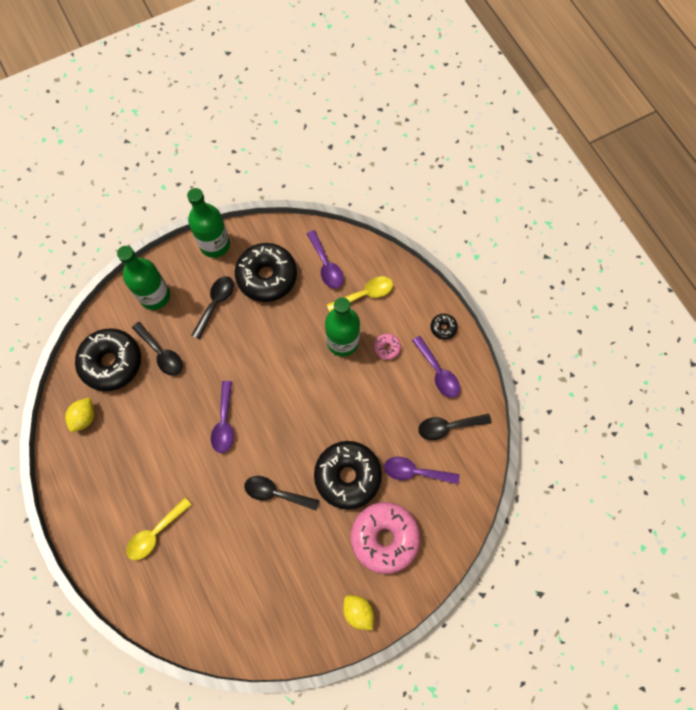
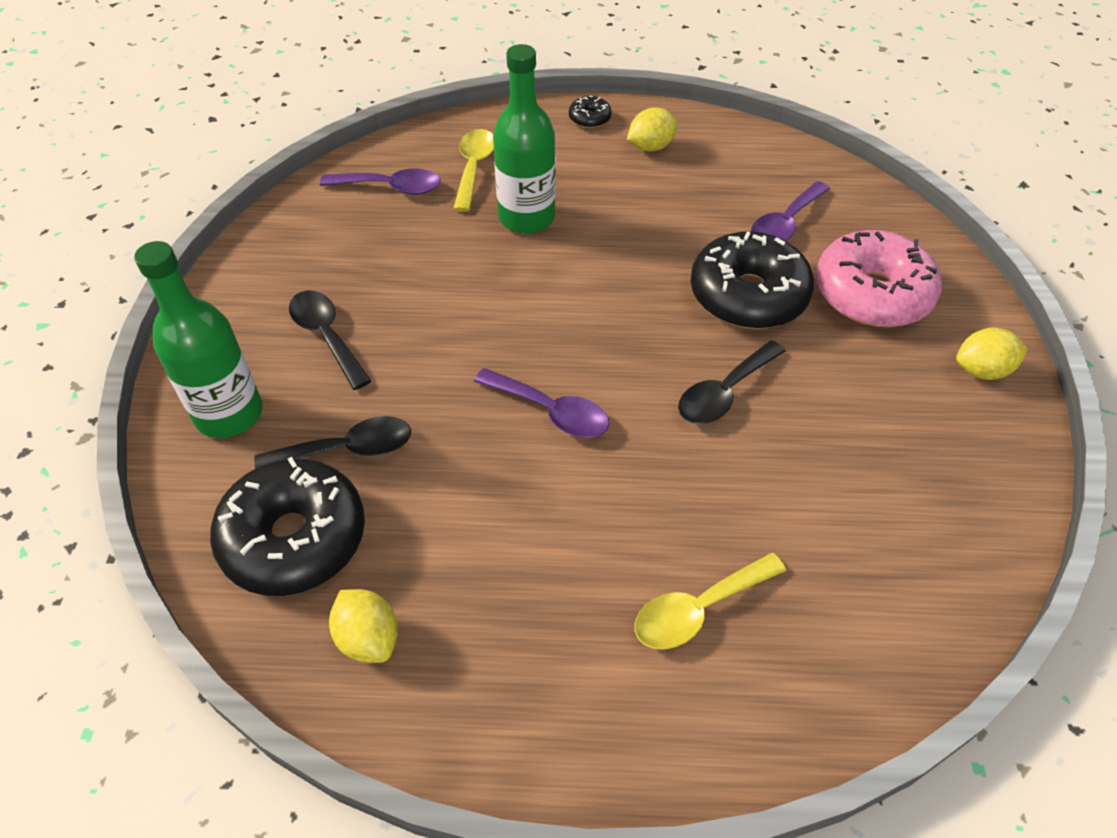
camera: 60 degrees left, 20 degrees down
yellow spoon [126,498,192,560] -> yellow spoon turned 75 degrees clockwise [634,553,786,650]
green bottle [187,188,230,258] -> none
black donut [235,243,297,302] -> none
pink donut [374,334,401,360] -> none
purple spoon [412,336,460,398] -> yellow lemon [627,107,678,152]
black spoon [418,414,492,440] -> none

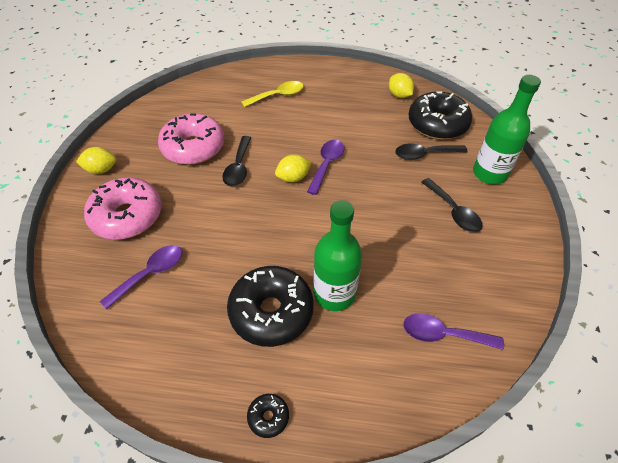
camera: 175 degrees left, 0 degrees up
yellow spoon [453,129,494,212] -> none
purple spoon [474,368,609,438] -> purple spoon turned 75 degrees clockwise [307,140,344,195]
yellow lemon [627,107,678,152] -> yellow lemon moved to [275,155,312,182]
black spoon [678,340,785,424] -> black spoon turned 135 degrees clockwise [222,136,251,187]
black donut [691,231,814,329] -> black donut moved to [227,266,314,347]
none -> pink donut [158,113,224,165]

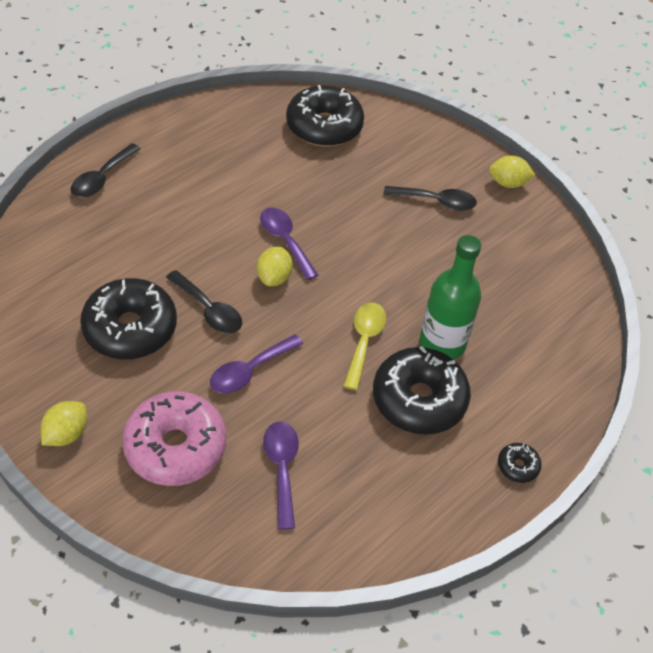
camera: 55 degrees left, 0 degrees up
pink donut [158,113,224,165] -> black donut [80,278,177,359]
yellow spoon [241,81,304,107] -> yellow spoon moved to [344,302,386,390]
yellow lemon [389,73,414,98] -> yellow lemon moved to [489,155,535,188]
black spoon [395,143,468,160] -> black spoon moved to [71,143,141,197]
purple spoon [403,313,504,350] -> purple spoon moved to [210,334,303,394]
green bottle [473,75,541,184] -> none

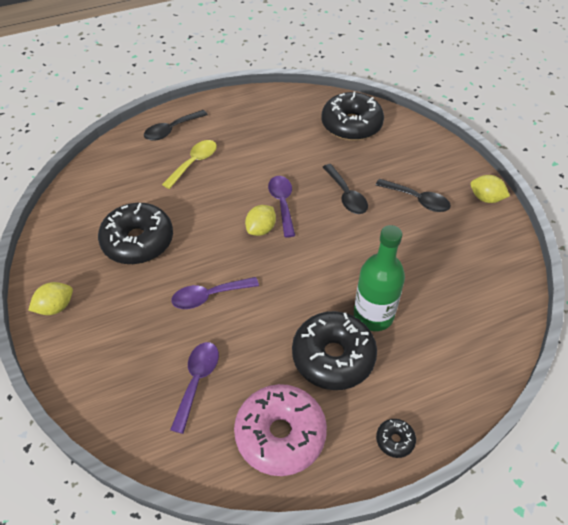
camera: 25 degrees right, 0 degrees up
pink donut [122,391,226,486] -> pink donut moved to [234,384,327,476]
black spoon [166,270,242,334] -> black spoon moved to [322,164,368,214]
yellow spoon [344,302,386,390] -> yellow spoon moved to [162,140,217,189]

